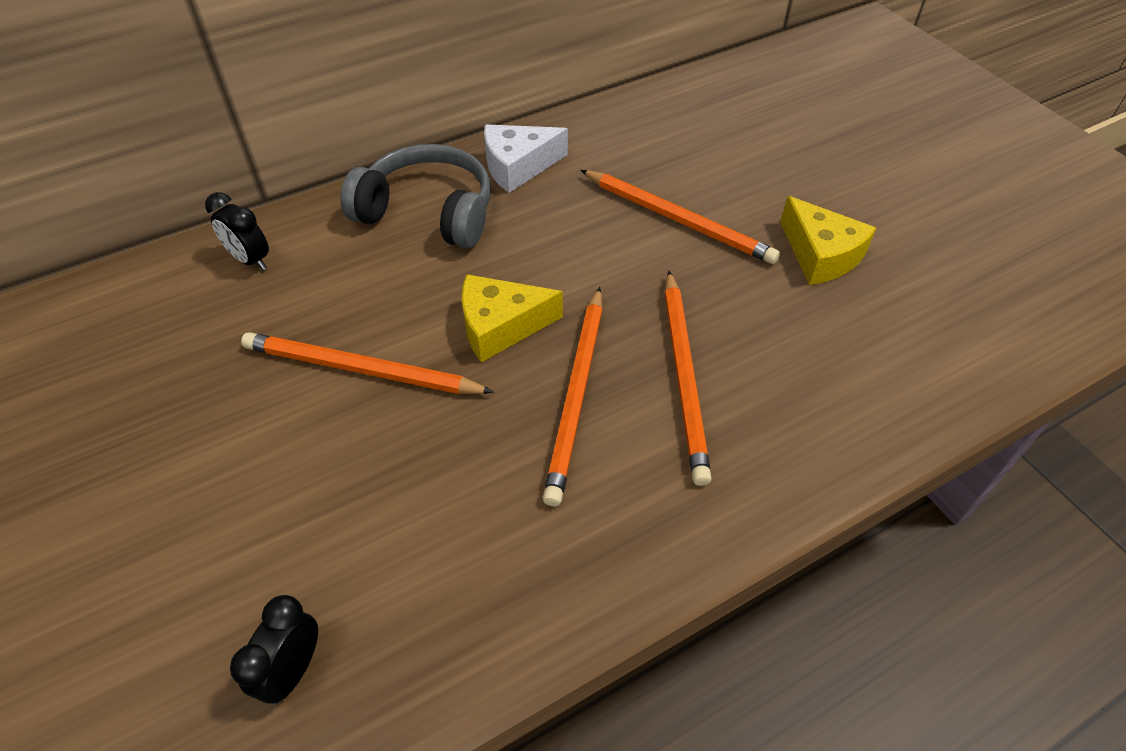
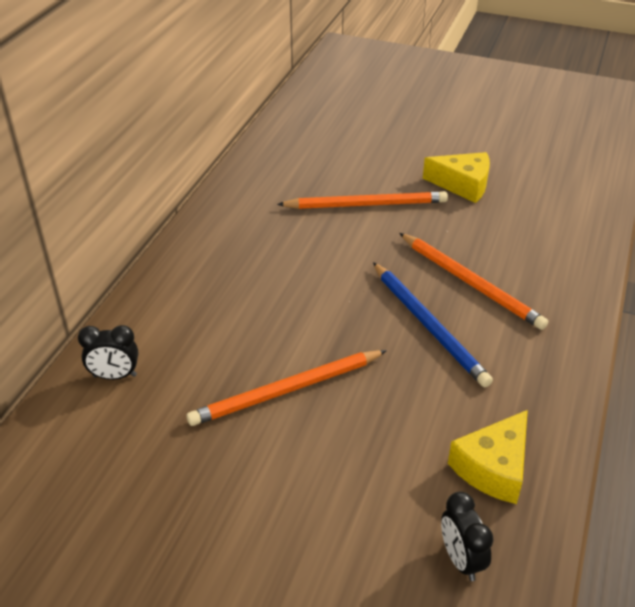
camera: 40 degrees left, 10 degrees down
grey headphones [340,144,491,248] -> none
yellow cheese [462,274,563,363] -> yellow cheese moved to [448,410,528,504]
white cheese [484,124,568,193] -> none
orange pencil [543,287,603,506] -> blue pencil [373,262,493,387]

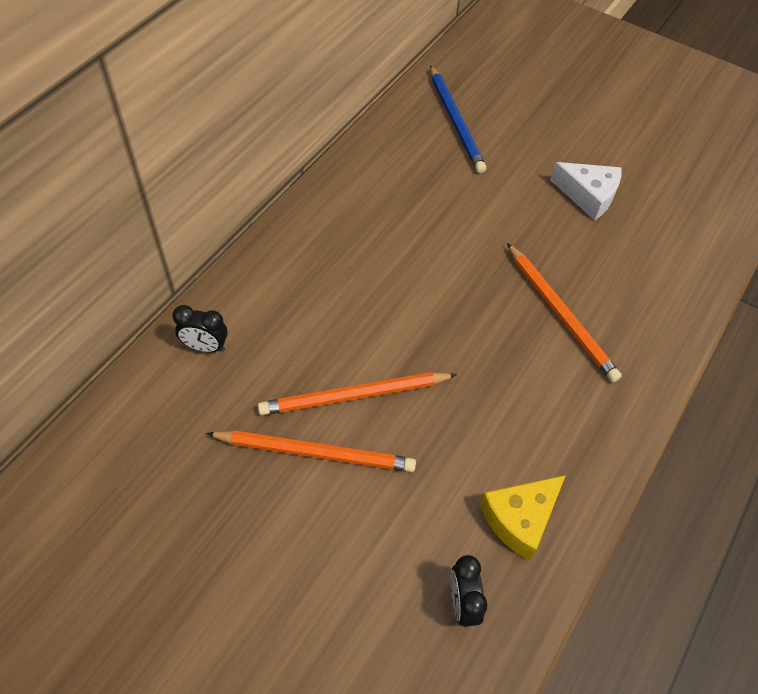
camera: 10 degrees right, 15 degrees up
orange pencil [277,191,448,209] -> orange pencil moved to [206,430,416,472]
blue pencil [373,262,493,387] -> blue pencil moved to [430,65,486,173]
yellow cheese [423,152,490,203] -> white cheese [550,162,621,221]

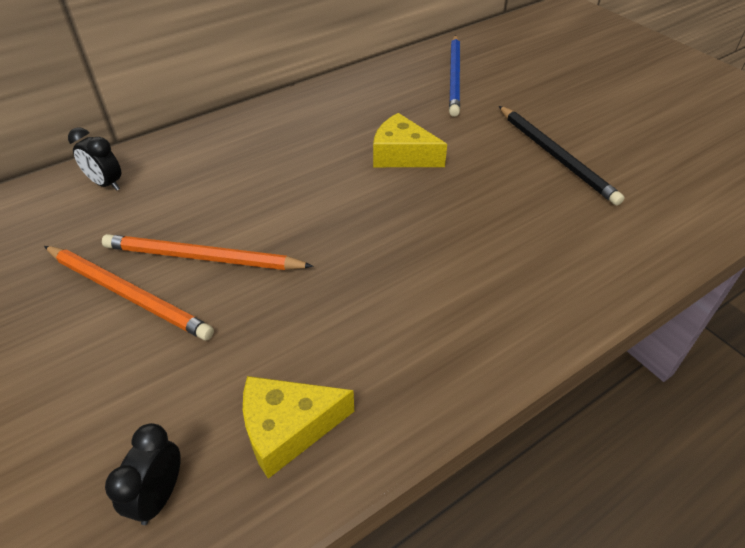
camera: 25 degrees right, 10 degrees down
orange pencil [507,243,622,382] -> none
white cheese [550,162,621,221] -> black pencil [499,106,625,206]
none -> yellow cheese [373,113,447,167]

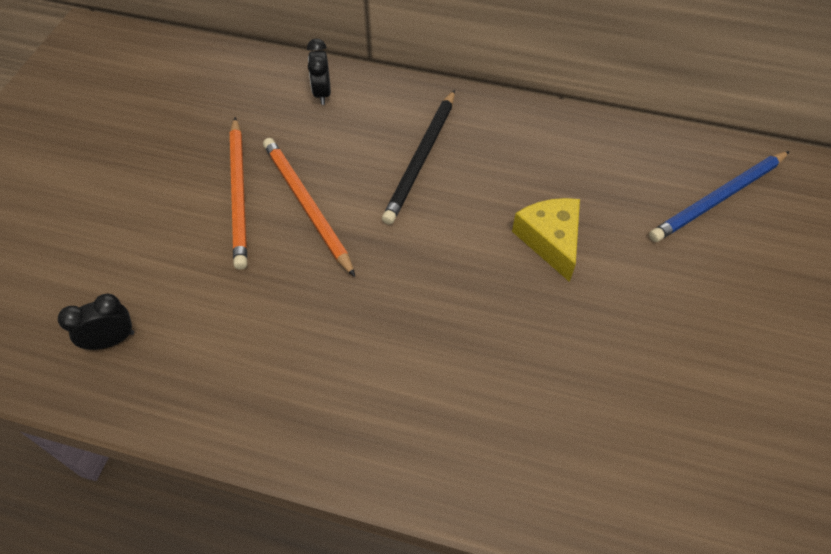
camera: 50 degrees right, 10 degrees up
yellow cheese [243,376,354,479] -> none
black pencil [499,106,625,206] -> black pencil moved to [382,90,455,225]

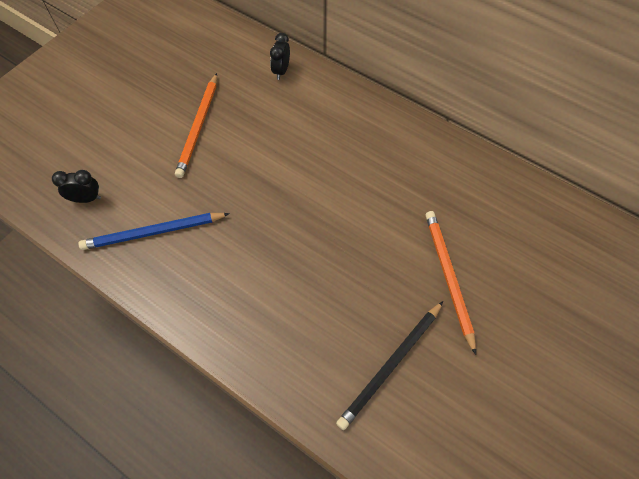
camera: 20 degrees right, 5 degrees up
orange pencil [263,138,355,277] -> orange pencil moved to [426,211,476,355]
black pencil [382,90,455,225] -> black pencil moved to [336,301,443,430]
yellow cheese [512,198,580,282] -> none
blue pencil [649,151,790,242] -> blue pencil moved to [78,213,230,250]

